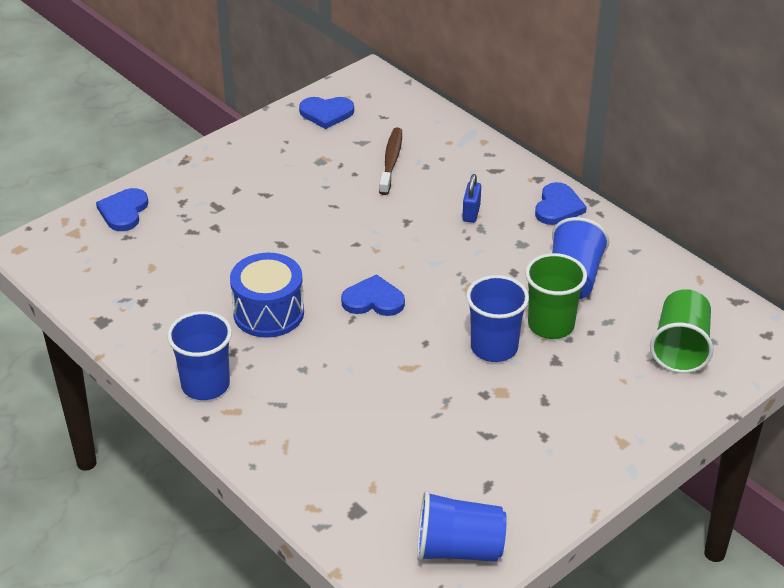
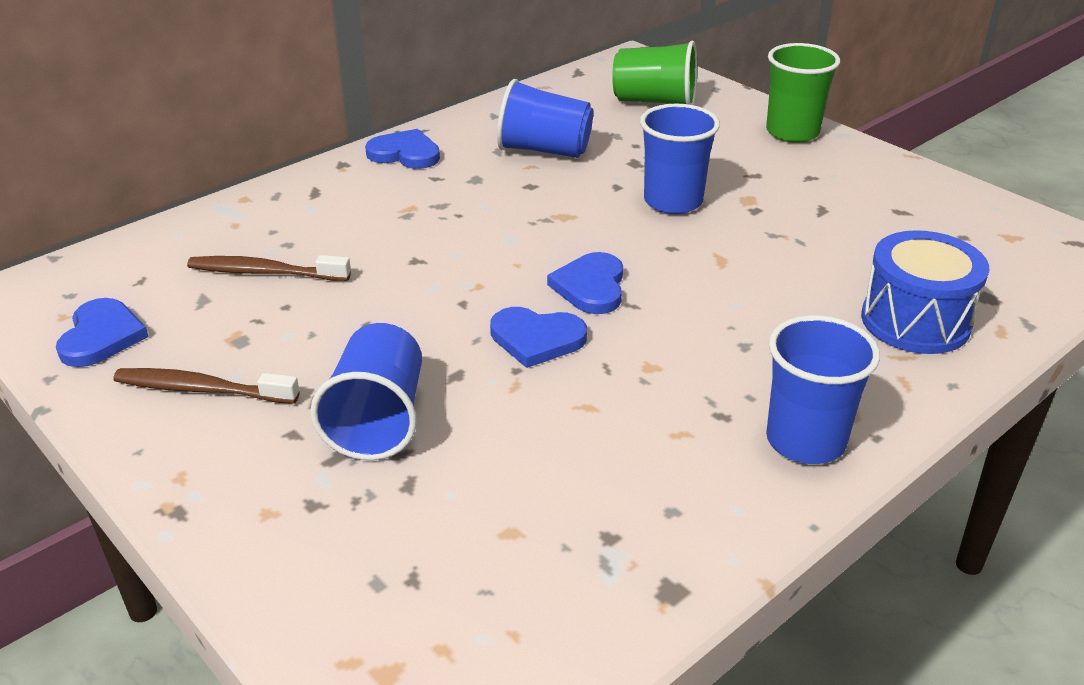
camera: 90 degrees left, 5 degrees down
blue heart [96,188,148,231] -> blue heart moved to [490,307,587,368]
blue drum [230,253,304,338] -> blue drum moved to [861,230,990,354]
blue cup [417,491,507,562] -> blue cup moved to [310,323,422,460]
blue padlock [463,174,481,223] -> none
green cup [525,253,587,339] -> green cup moved to [766,43,840,143]
none -> brown toothbrush [113,368,300,404]

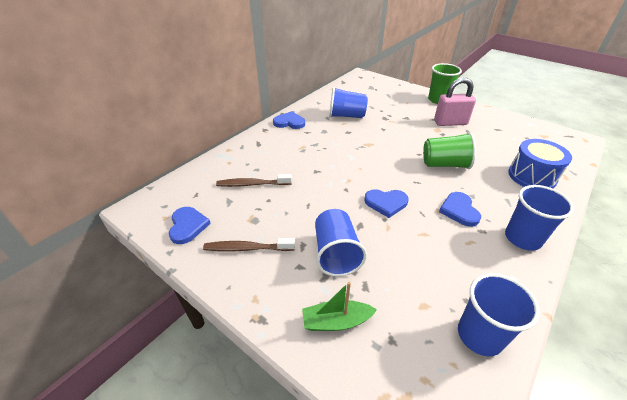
camera: 10 degrees left, 5 degrees up
blue heart [547,252,623,314] -> blue heart moved to [439,192,481,227]
green cup [612,41,697,105] -> green cup moved to [423,132,476,169]
blue cup [640,103,720,214] -> blue cup moved to [458,273,540,356]
none -> green boat [302,282,377,331]
none -> pink padlock [434,77,476,126]

